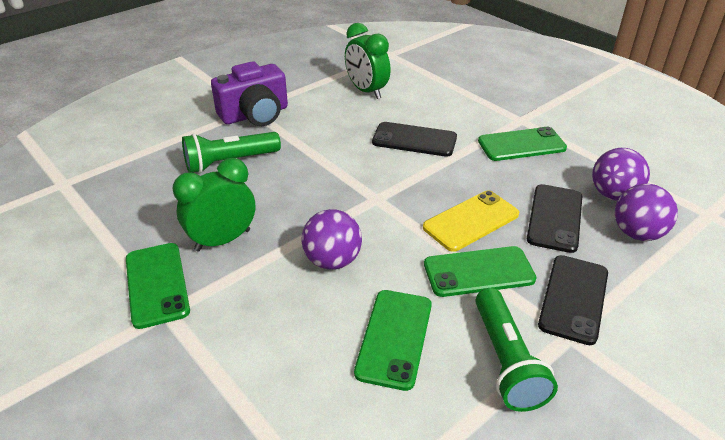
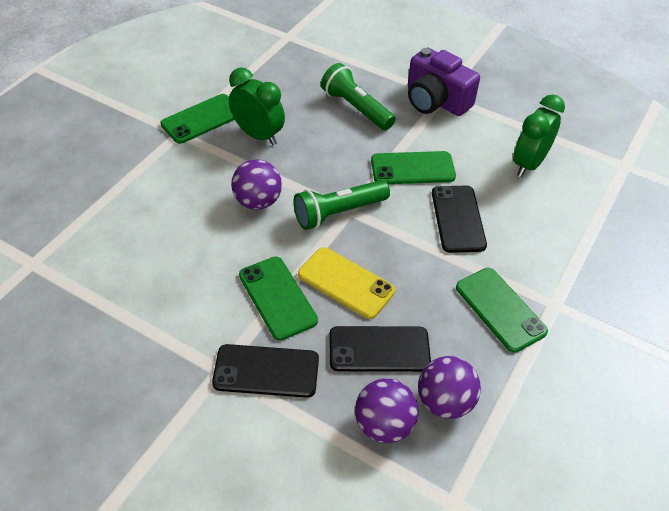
camera: 70 degrees right, 10 degrees up
green phone [354,290,432,391] -> green phone moved to [371,151,456,184]
green flashlight [475,288,558,412] -> green flashlight moved to [293,180,390,230]

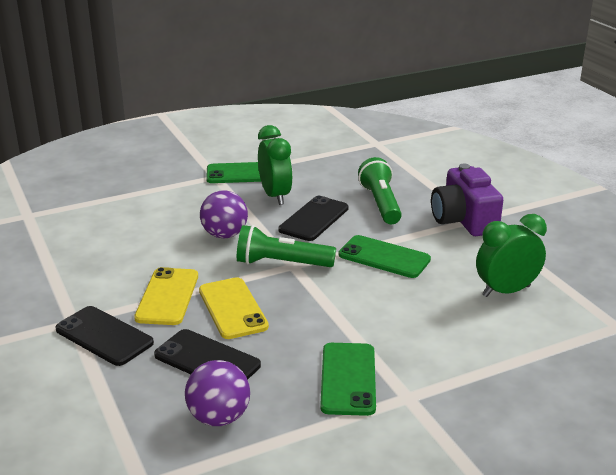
camera: 35 degrees right, 20 degrees down
green phone [239,257,318,341] -> yellow phone [134,267,198,325]
purple ball [355,379,418,443] -> none
black phone [432,186,487,253] -> black phone moved to [278,196,349,241]

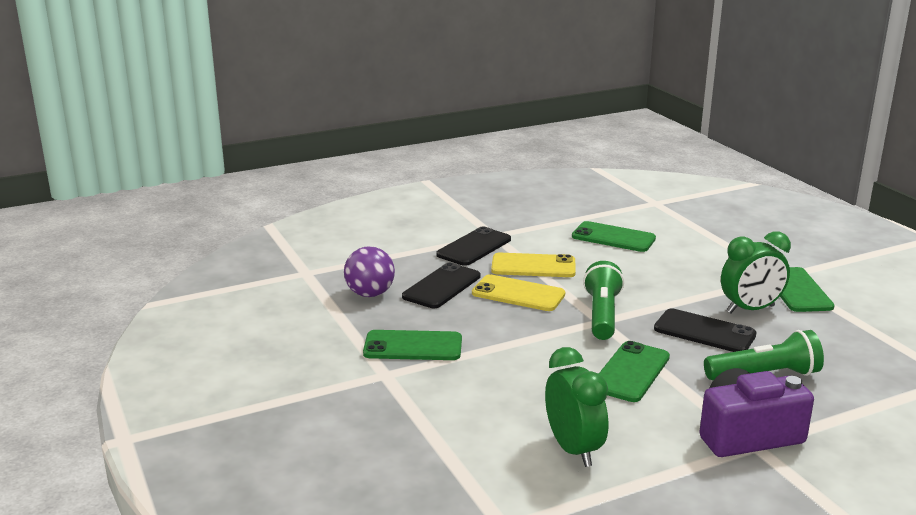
camera: 90 degrees right, 5 degrees down
yellow phone [199,277,269,339] -> yellow phone turned 45 degrees clockwise [472,274,565,311]
purple ball [200,190,248,238] -> none
none -> green phone [572,221,656,252]

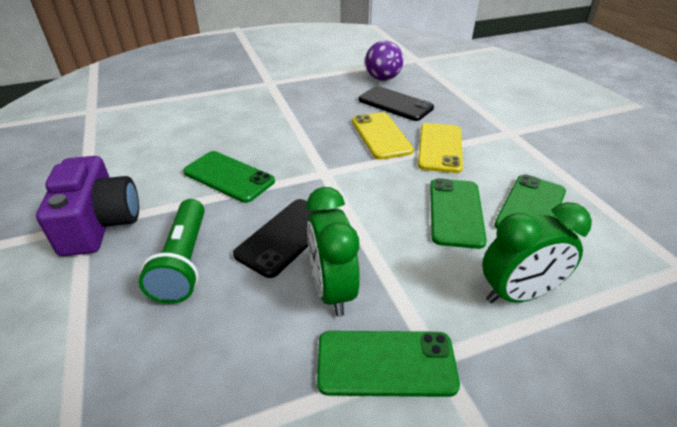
camera: 95 degrees right, 15 degrees up
green phone [363,330,462,360] -> green phone moved to [430,178,487,249]
black phone [436,226,511,266] -> none
yellow phone [472,274,565,311] -> yellow phone turned 45 degrees counterclockwise [352,112,414,160]
green clock [545,347,608,467] -> green clock moved to [482,202,592,303]
green flashlight [583,261,624,340] -> none

